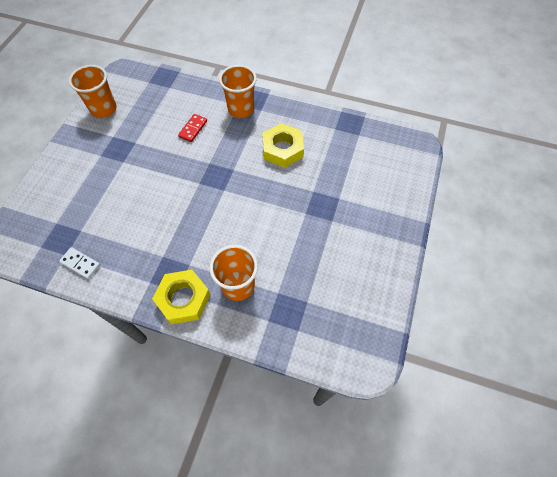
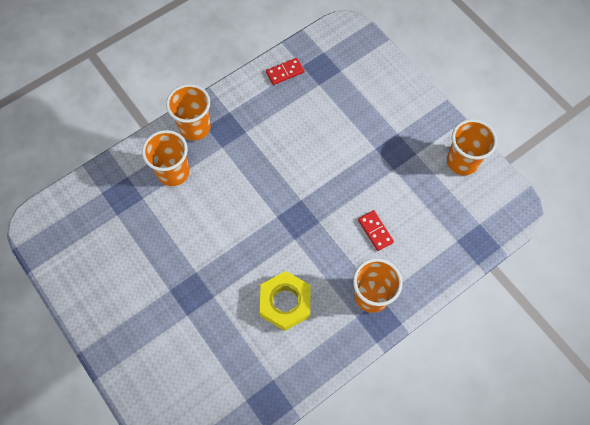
camera: 125 degrees right, 5 degrees up
white domino [59,247,100,279] -> red domino [266,58,304,85]
yellow nut [152,270,211,324] -> orange cup [166,84,211,141]

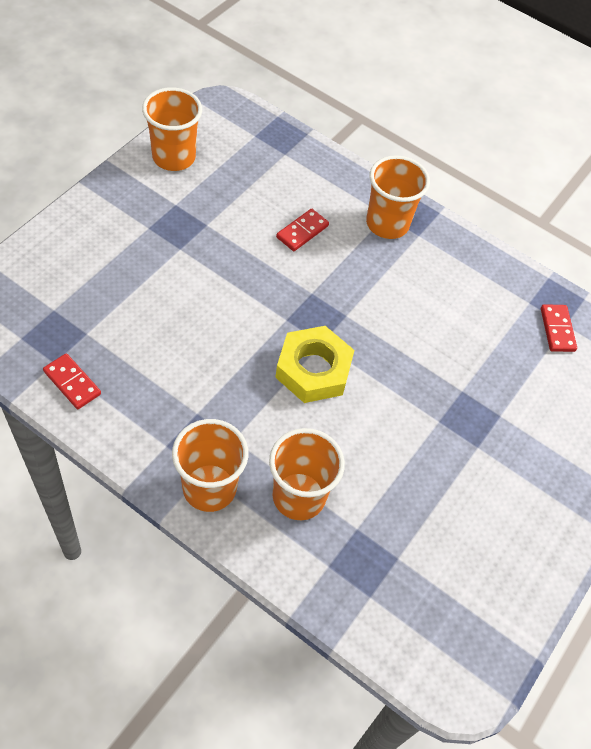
camera: 115 degrees left, 10 degrees down
yellow nut [260,271,310,331] -> yellow nut moved to [275,326,355,403]
none -> red domino [541,304,577,352]

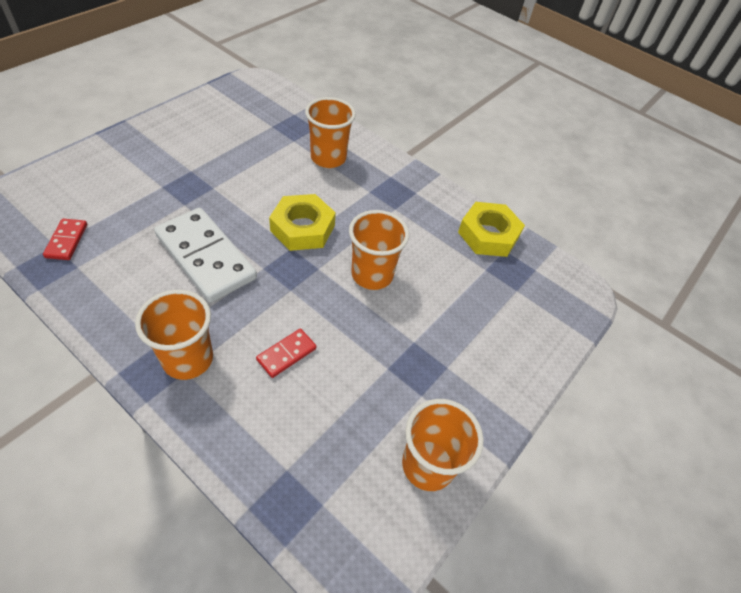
camera: 175 degrees left, 5 degrees down
red domino [43,353,101,409] -> yellow nut [458,202,525,257]
orange cup [172,419,249,512] -> orange cup moved to [349,210,409,290]
none -> white domino [154,208,257,303]

